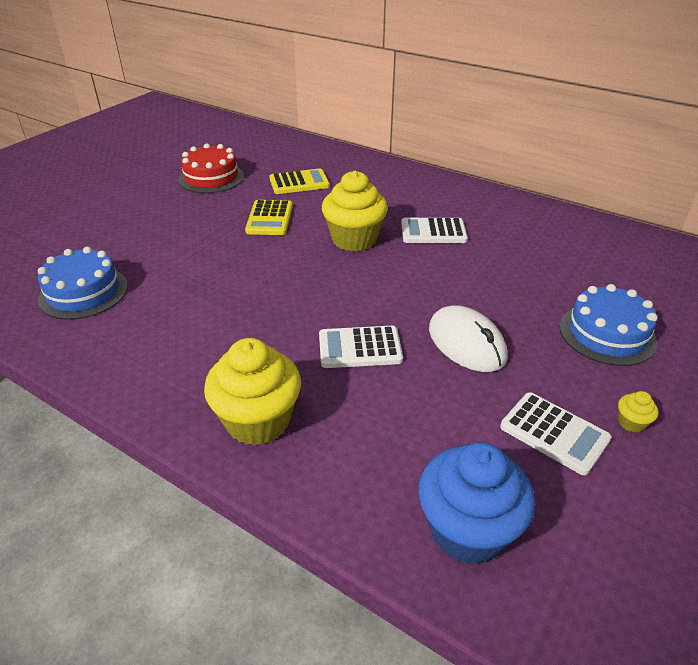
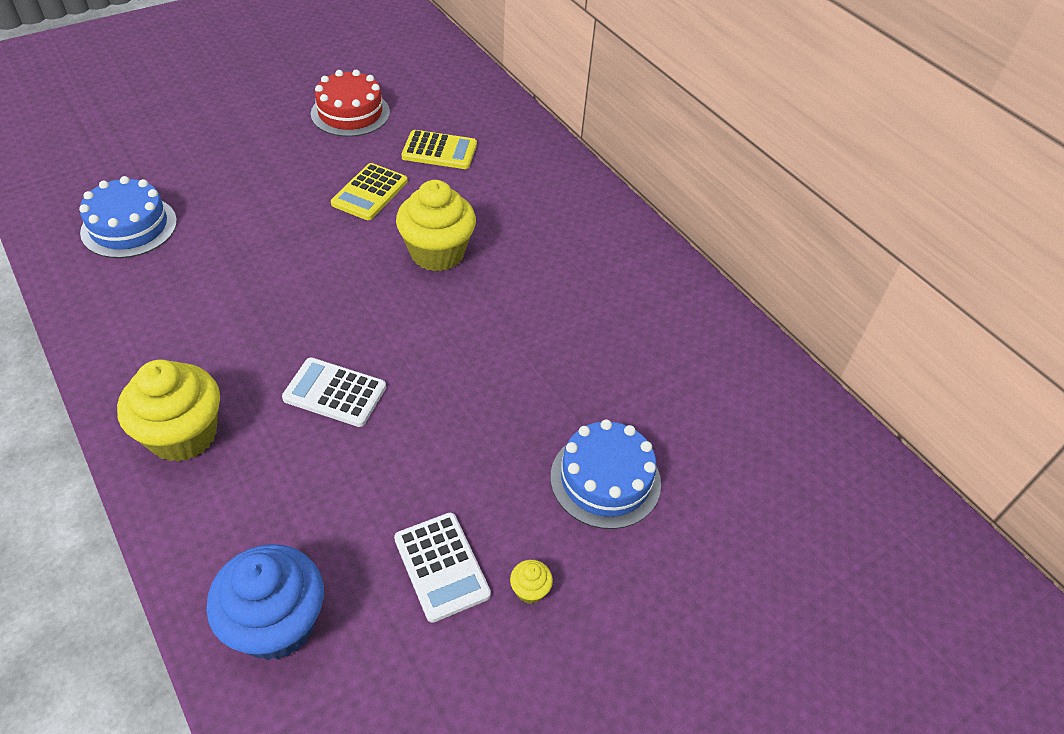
camera: 20 degrees right, 10 degrees up
white calculator [401,218,468,243] -> none
white mouse [429,305,507,372] -> none

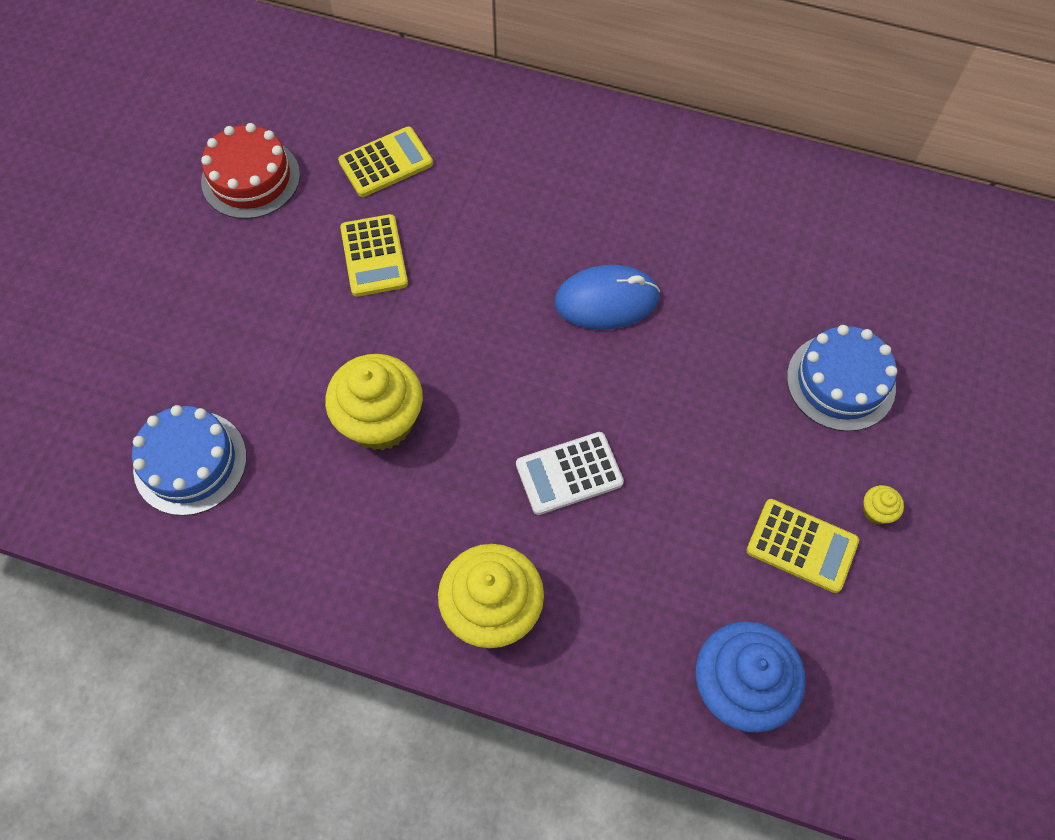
camera: 35 degrees left, 15 degrees up
white calculator [394,513,491,623] -> yellow calculator [746,499,859,593]
yellow cupcake [396,180,476,271] -> yellow cupcake moved to [325,354,423,451]
none -> blue mouse [554,265,660,330]

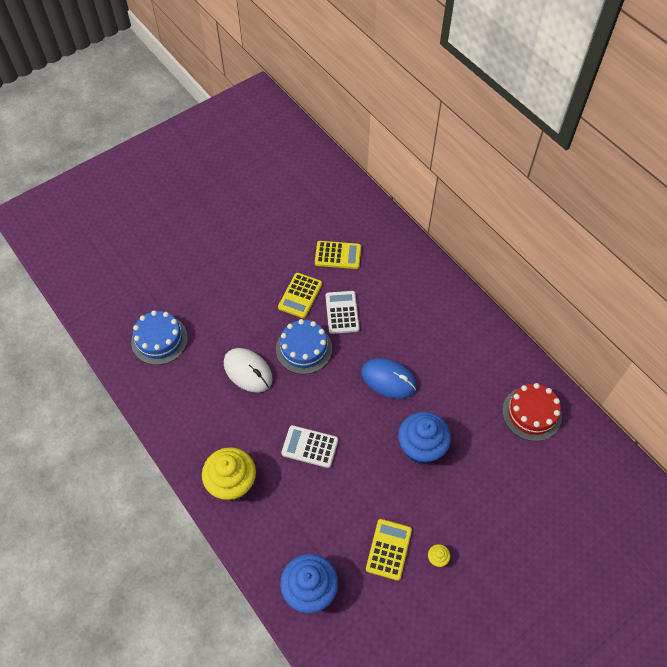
camera: 35 degrees right, 5 degrees down
red cake [201,123,300,219] -> red cake moved to [502,383,562,441]
yellow cupcake [325,354,423,451] -> white mouse [224,348,273,393]
yellow calculator [746,499,859,593] -> yellow calculator turned 135 degrees counterclockwise [366,519,412,581]
blue cake [787,325,897,431] -> blue cake moved to [276,319,332,374]
none -> white calculator [326,291,359,334]
none -> blue cupcake [398,412,451,464]

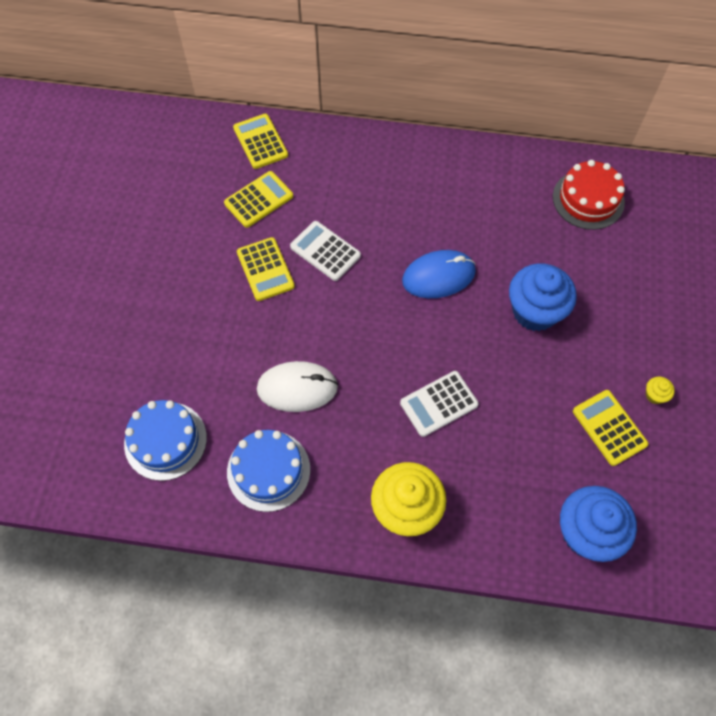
camera: 45 degrees left, 5 degrees up
blue cake [276,319,332,374] -> blue cake moved to [227,430,310,512]
none -> yellow calculator [233,114,288,169]

